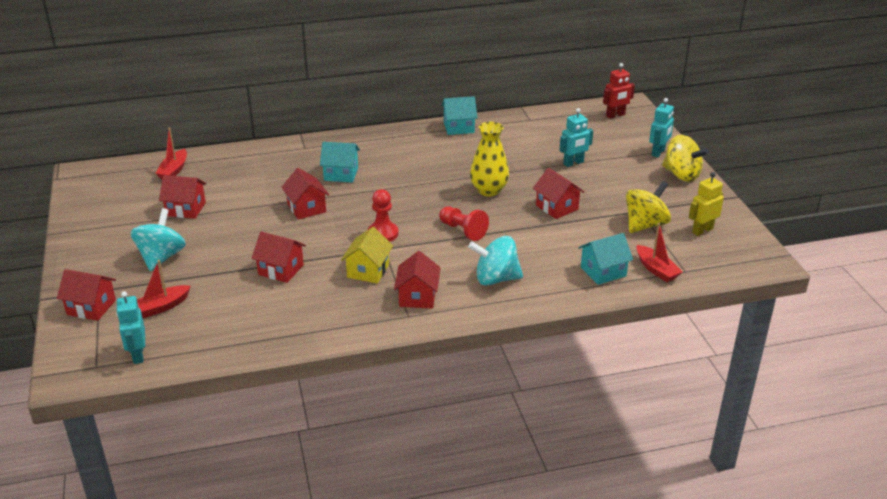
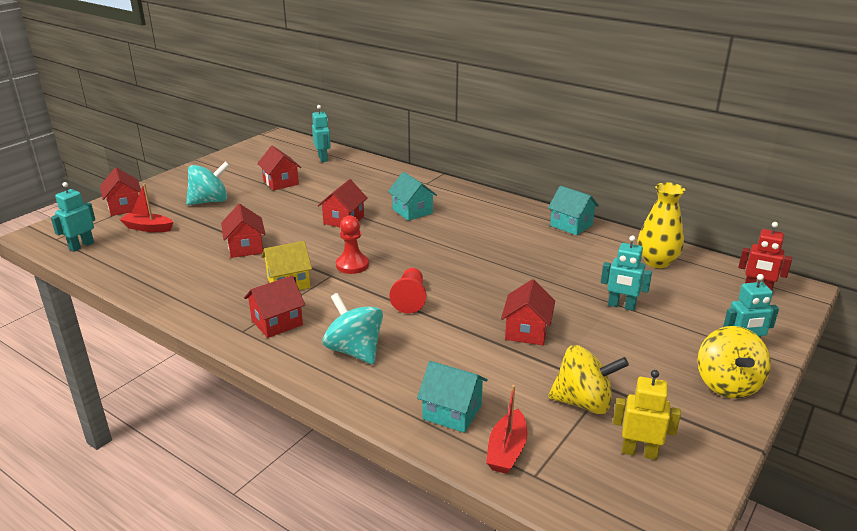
camera: 50 degrees right, 5 degrees down
red boat [155,127,187,179] -> turquoise robot [312,105,331,162]
yellow vase [470,122,509,197] -> yellow vase moved to [637,182,685,268]

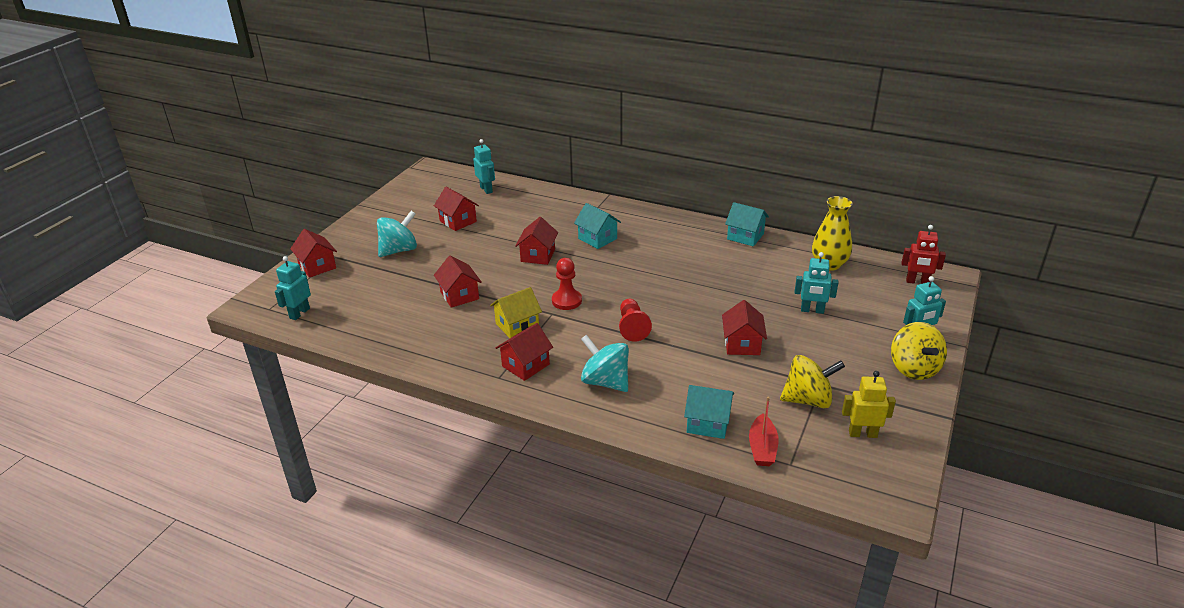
camera: 10 degrees left, 5 degrees up
red boat [119,183,173,232] -> none

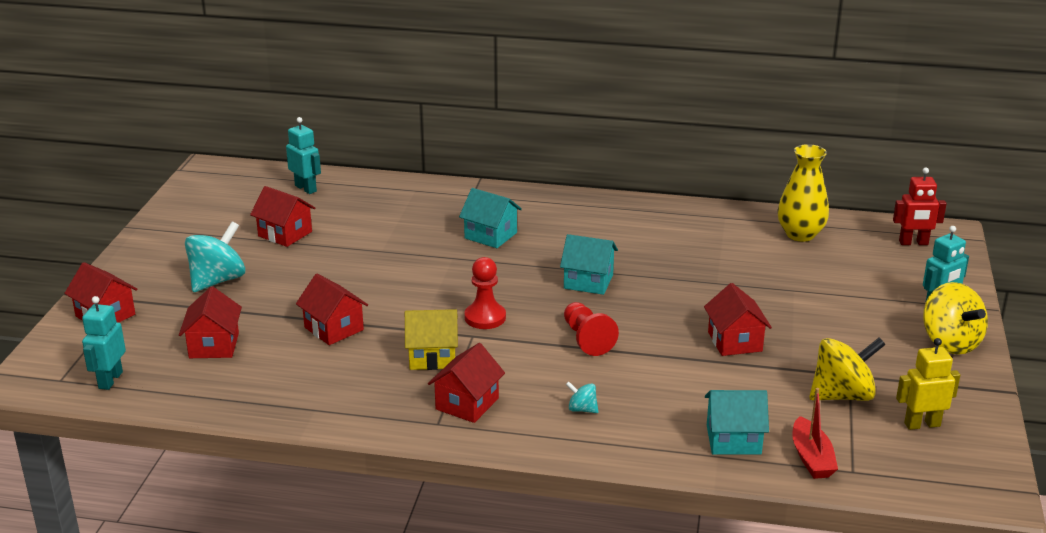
camera: 15 degrees left, 5 degrees down
yellow house [490,287,542,338] -> yellow house turned 45 degrees clockwise [405,309,458,370]
red house [515,217,558,265] -> red house moved to [179,286,242,358]
turquoise spinning top [581,335,629,392] -> turquoise spinning top [566,381,599,413], size x0.46
turquoise house [725,202,769,246] -> turquoise house moved to [560,234,618,295]
turquoise robot [795,252,838,314] -> none

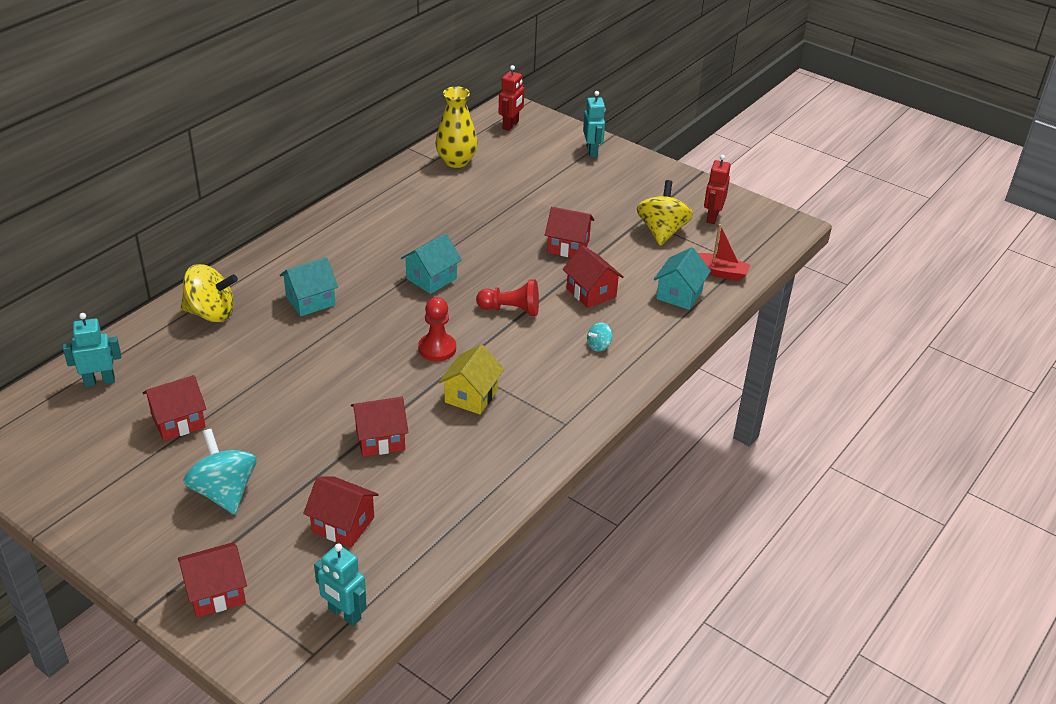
camera: 65 degrees left, 10 degrees up
red house [428,343,505,423] -> red house moved to [563,246,624,308]
yellow robot [896,338,960,430] -> red robot [704,155,731,224]
yellow spinning top [923,282,988,355] -> yellow spinning top moved to [181,264,238,322]

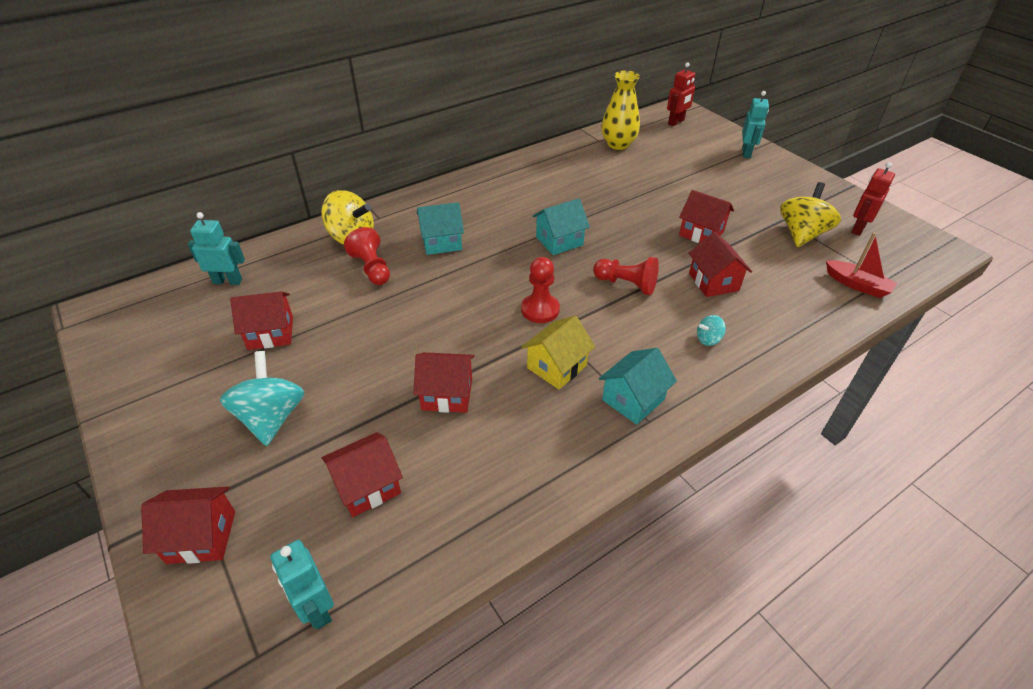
camera: 20 degrees right, 5 degrees up
red house [303,476,379,547] -> red house turned 75 degrees counterclockwise [322,432,403,517]
turquoise house [654,247,711,310] -> turquoise house moved to [599,348,677,425]
none -> red pawn [344,227,390,285]

